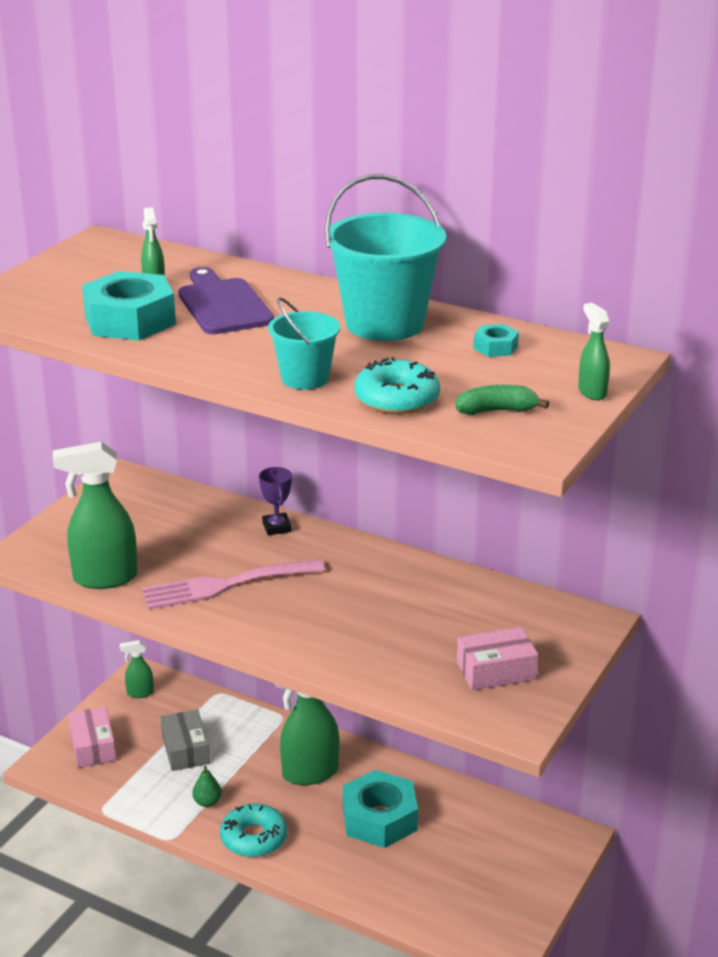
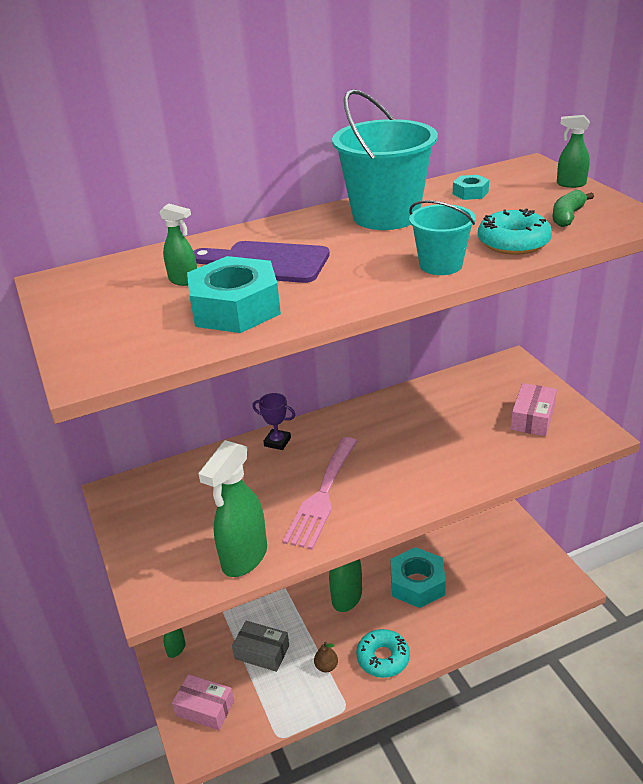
camera: 50 degrees left, 5 degrees up
green pear [192,766,222,807] -> brown pear [314,642,338,673]

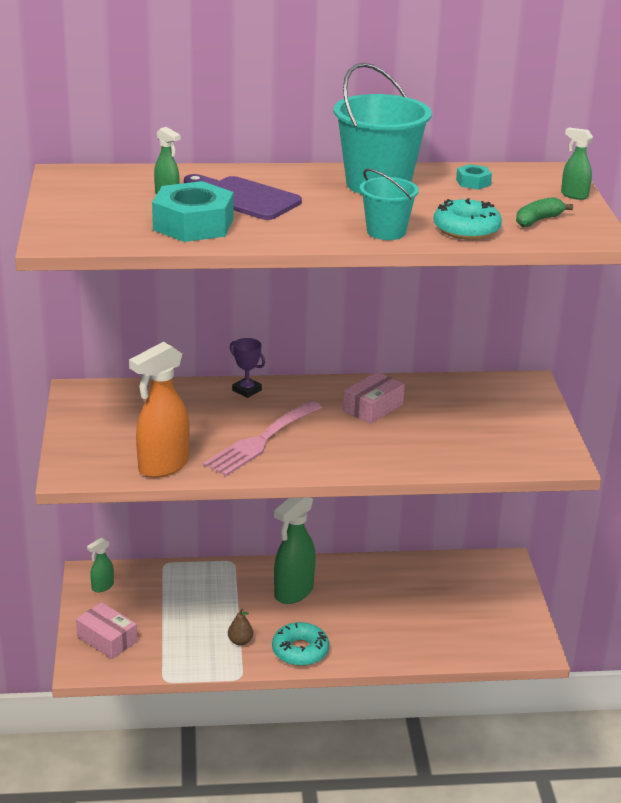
camera: 15 degrees right, 5 degrees down
green spray bottle [198,440,267,577] -> orange spray bottle [129,342,190,478]
grey box [232,621,289,672] -> none
turquoise nut [390,547,446,608] -> none
pink box [510,383,557,436] -> pink box moved to [343,372,405,424]

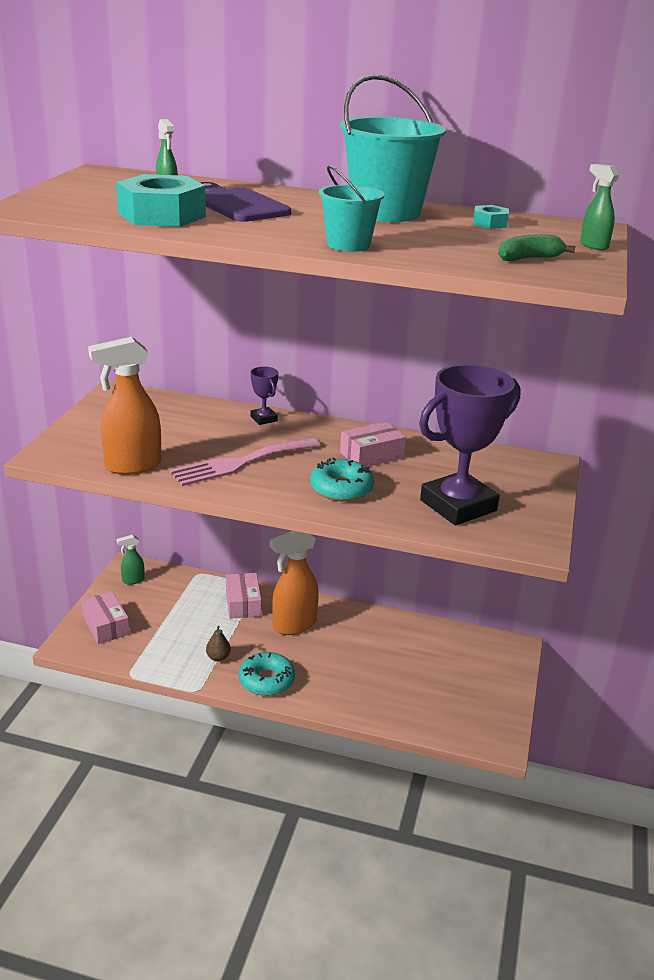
camera: 20 degrees right, 0 degrees up
green spray bottle [274,497,316,604] -> orange spray bottle [270,531,319,635]
turquoise donut [433,198,502,240] -> turquoise donut moved to [310,458,374,501]
none -> pink box [226,573,261,619]
none -> purple trophy [419,364,521,525]

